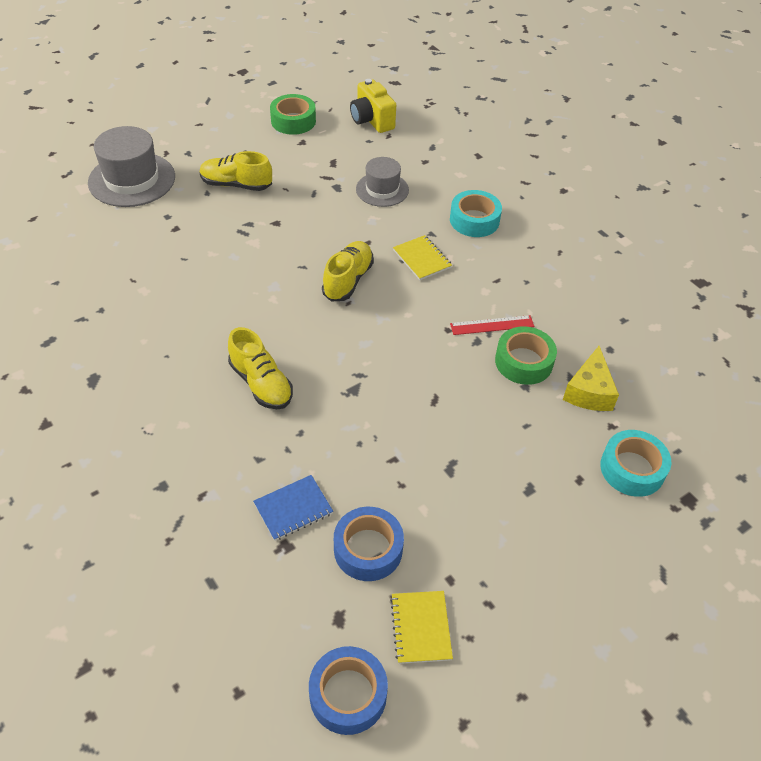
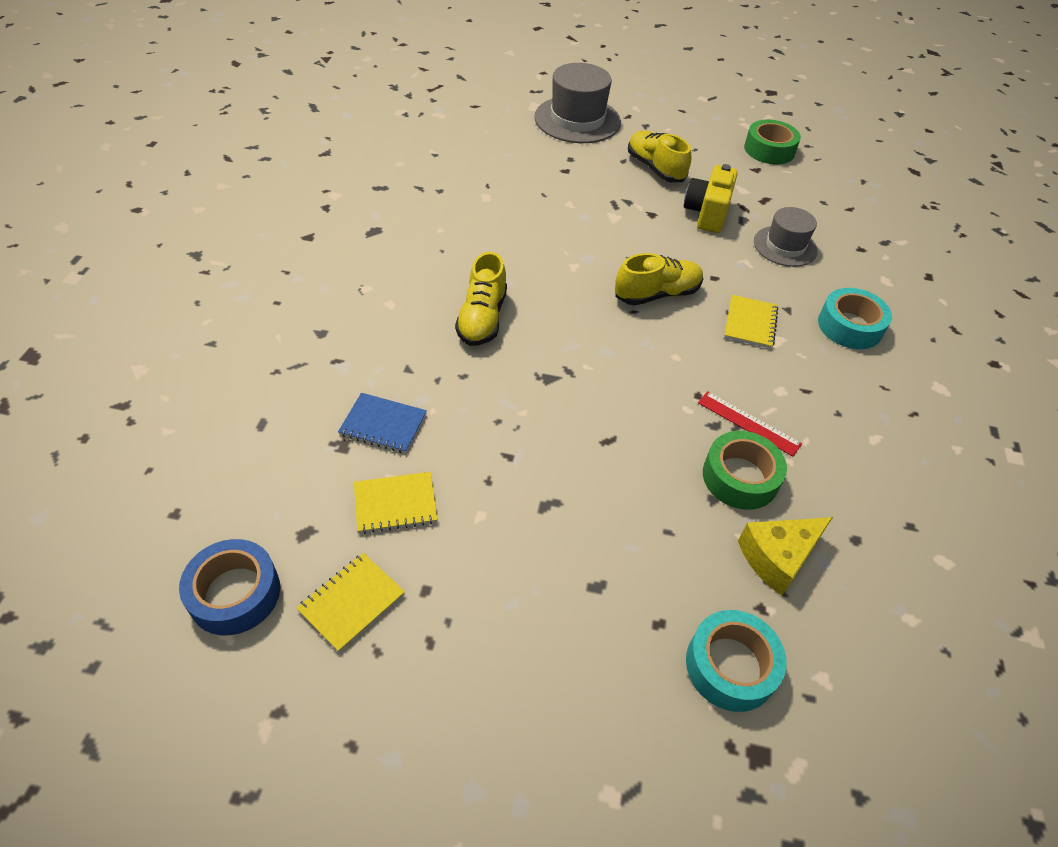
camera: 45 degrees right, 0 degrees up
blue tape [334,507,404,581] -> yellow notebook [354,472,438,534]
yellow camera [350,79,396,133] -> yellow camera moved to [684,164,738,233]

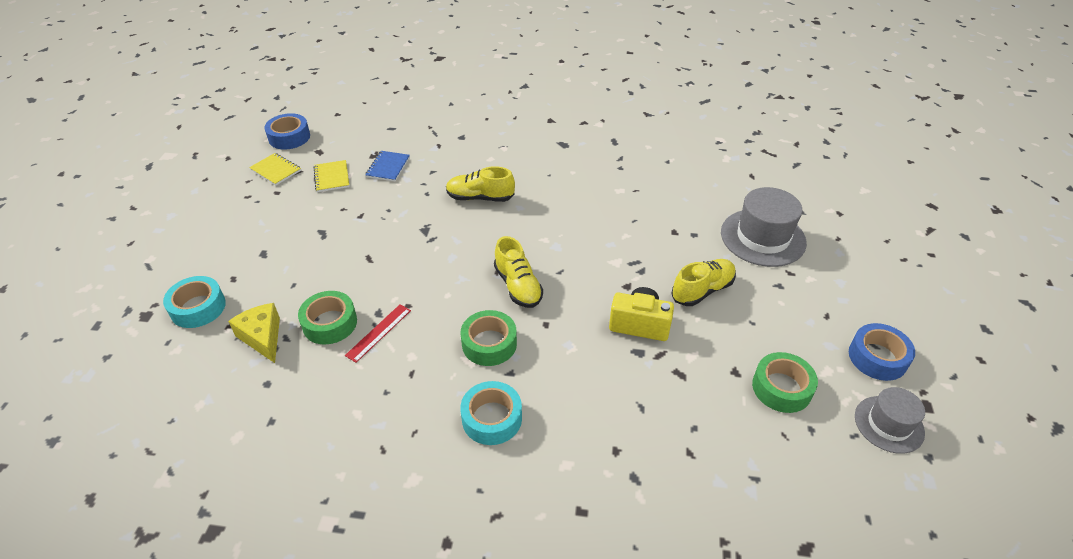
camera: 90 degrees right, 5 degrees down
yellow notebook [724,295,778,349] -> green tape [461,310,517,366]
grey hat [754,207,818,267] -> grey hat moved to [855,387,925,454]
none -> blue tape [849,323,915,381]

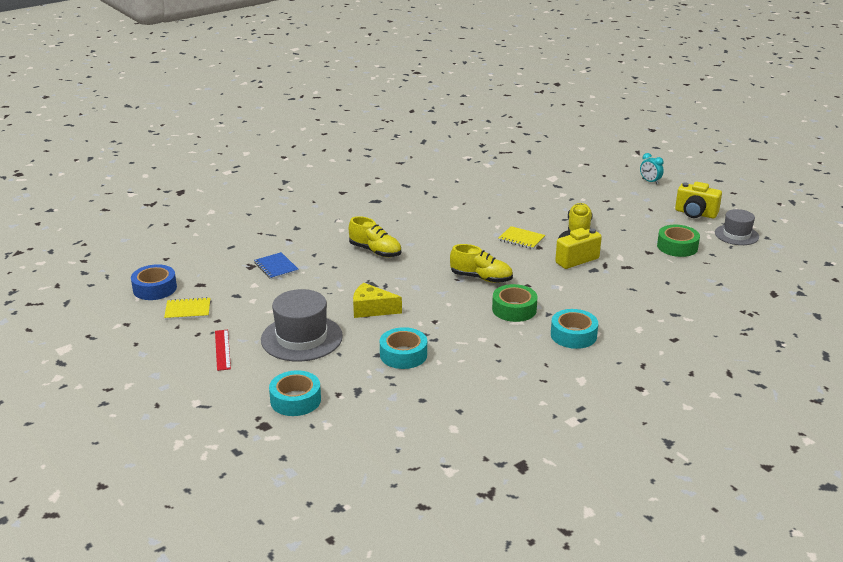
camera: 45 degrees left, 15 degrees down
yellow cheese [228,303,280,363] -> yellow cheese moved to [353,283,402,318]
green tape [298,291,357,344] -> turquoise tape [380,327,427,369]
yellow notebook [313,160,350,192] -> yellow notebook moved to [498,226,545,249]
red ruler [345,304,411,363] -> red ruler moved to [215,329,231,371]
yellow shoe [446,166,515,202] -> yellow shoe turned 105 degrees counterclockwise [349,216,401,257]
grey hat [721,187,807,267] -> grey hat moved to [261,289,343,362]
blue tape [849,323,915,381] -> yellow camera [675,182,722,219]
none -> turquoise clock [640,153,664,184]

